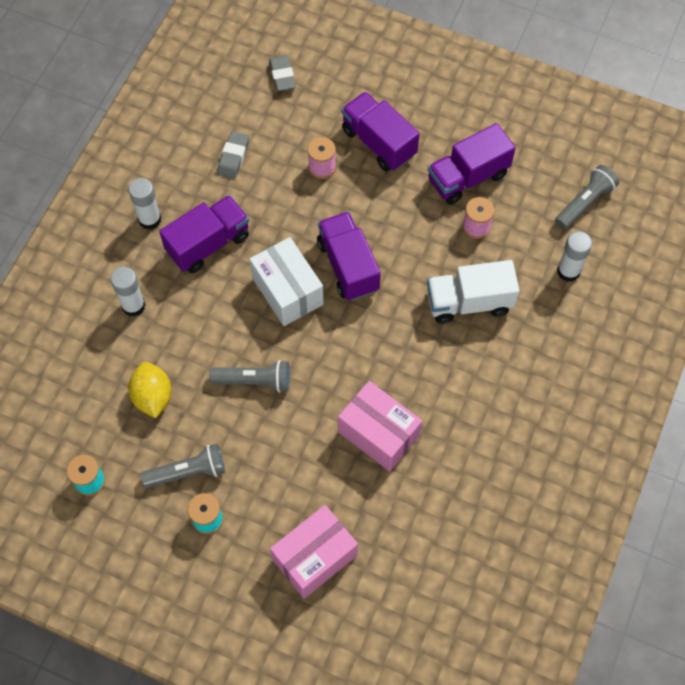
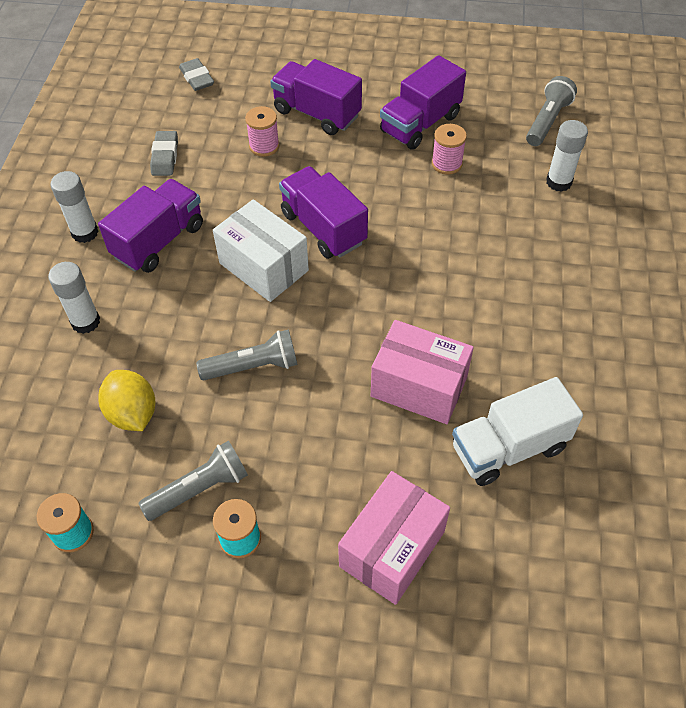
camera: 15 degrees left, 10 degrees down
white truck [427,260,520,324] -> white truck moved to [452,377,583,486]

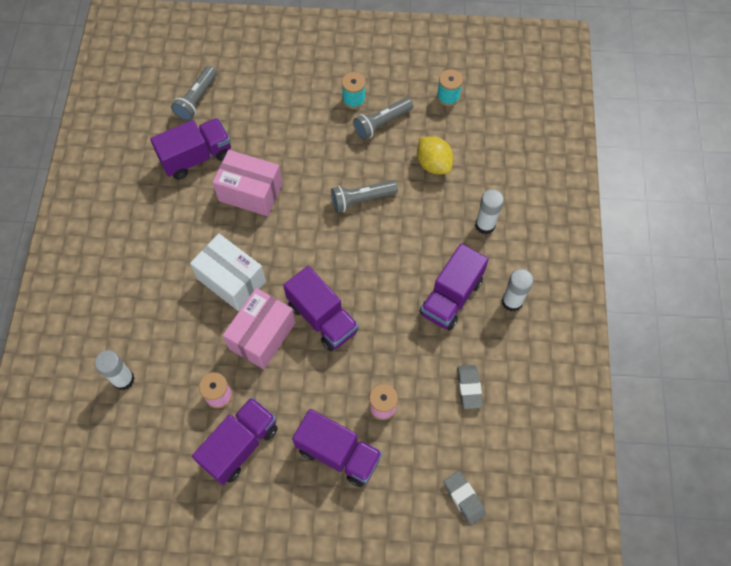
camera: 175 degrees right, 10 degrees up
white box [213,199,309,302] -> white box moved to [190,234,266,311]
pink box [338,471,450,605] -> pink box moved to [223,288,296,369]
white truck [452,377,583,486] -> purple truck [150,118,231,180]
grey flashlight [526,76,577,146] -> grey flashlight moved to [171,66,217,121]

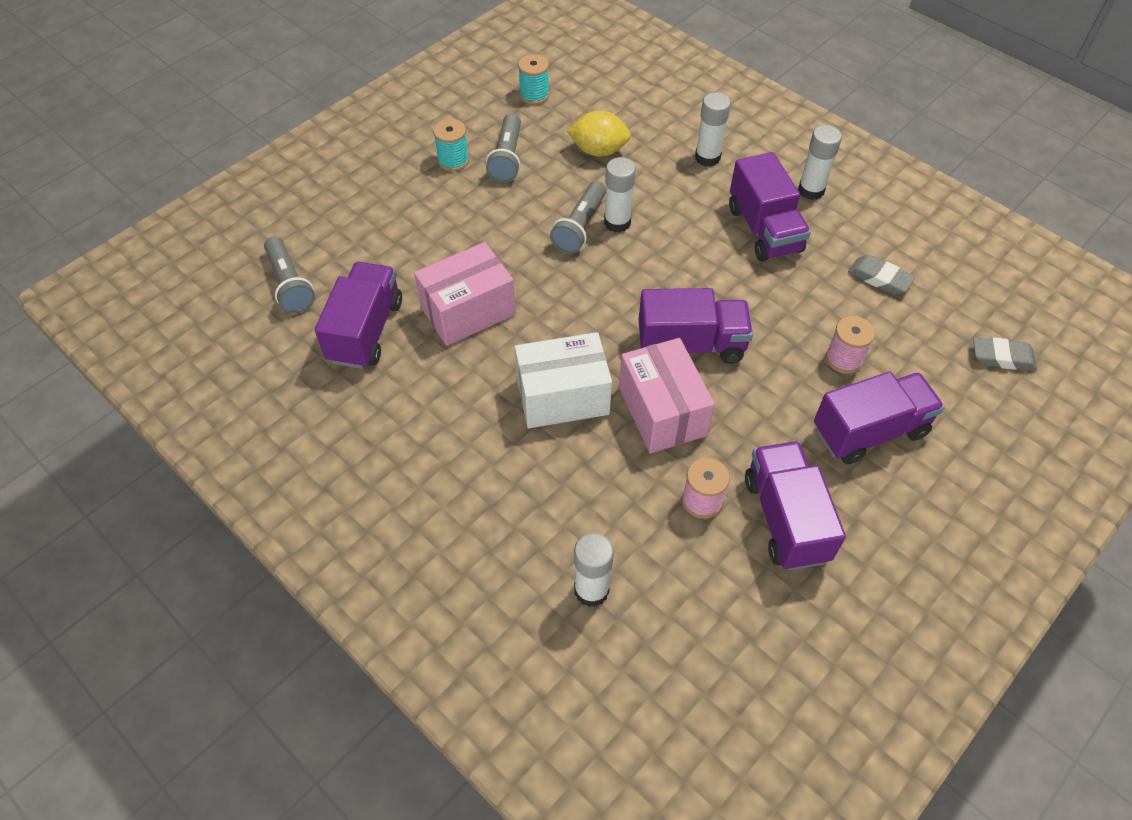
camera: 50 degrees left, 10 degrees down
none -> white glue stick [604,157,636,233]

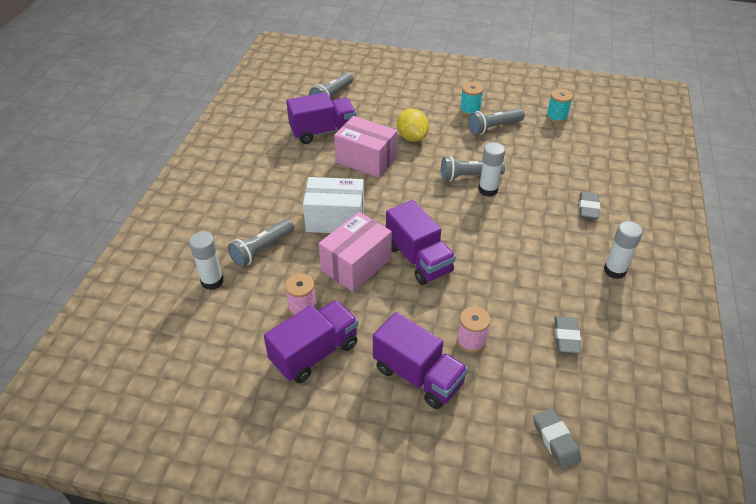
camera: 60 degrees right, 10 degrees down
white box [515,332,612,428] -> white box turned 45 degrees counterclockwise [303,177,364,233]
yellow lemon [567,110,631,156] -> yellow lemon moved to [397,108,429,142]
white glue stick [695,92,731,167] -> grey eraser [579,192,600,220]
purple truck [729,152,811,262] -> none
none -> grey flashlight [228,219,294,267]

